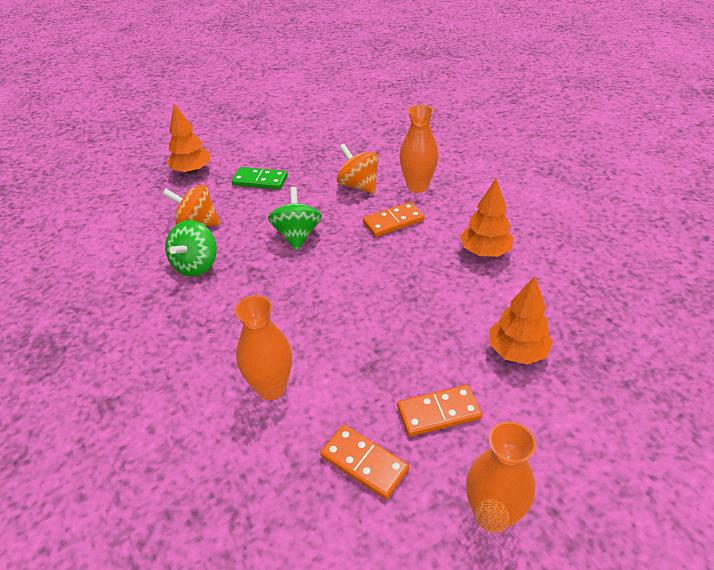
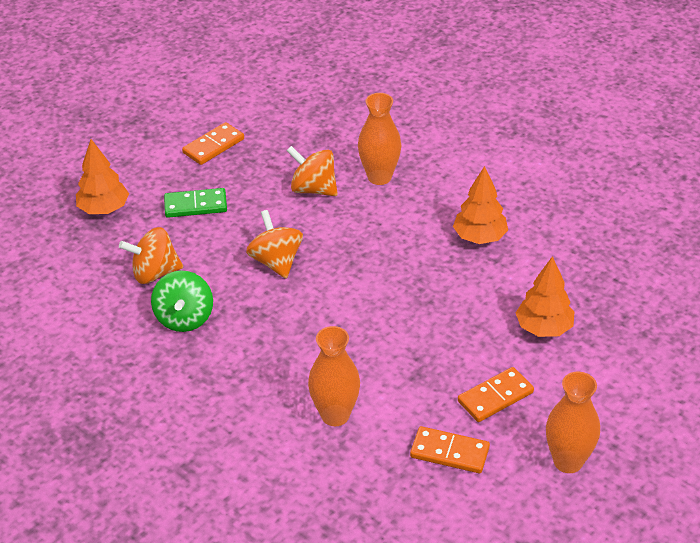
camera: 20 degrees left, 0 degrees up
green spinning top [268,187,322,251] -> orange spinning top [246,210,303,279]
orange domino [363,202,425,237] -> orange domino moved to [182,122,244,165]

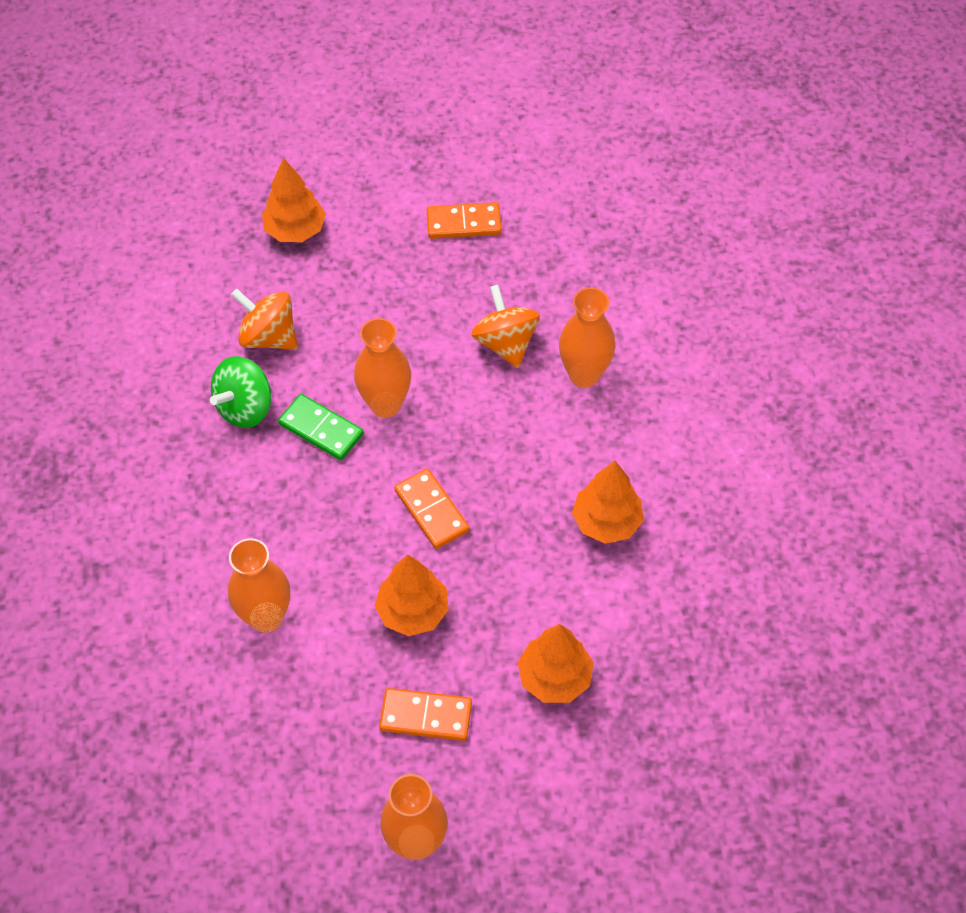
camera: 40 degrees right, 15 degrees up
green domino [164,188,227,218] -> green domino moved to [278,394,363,460]
orange spinning top [246,210,303,279] -> orange vase [354,318,411,418]
orange domino [410,426,490,473] -> orange domino moved to [394,468,470,549]
none -> orange tree [375,554,449,636]

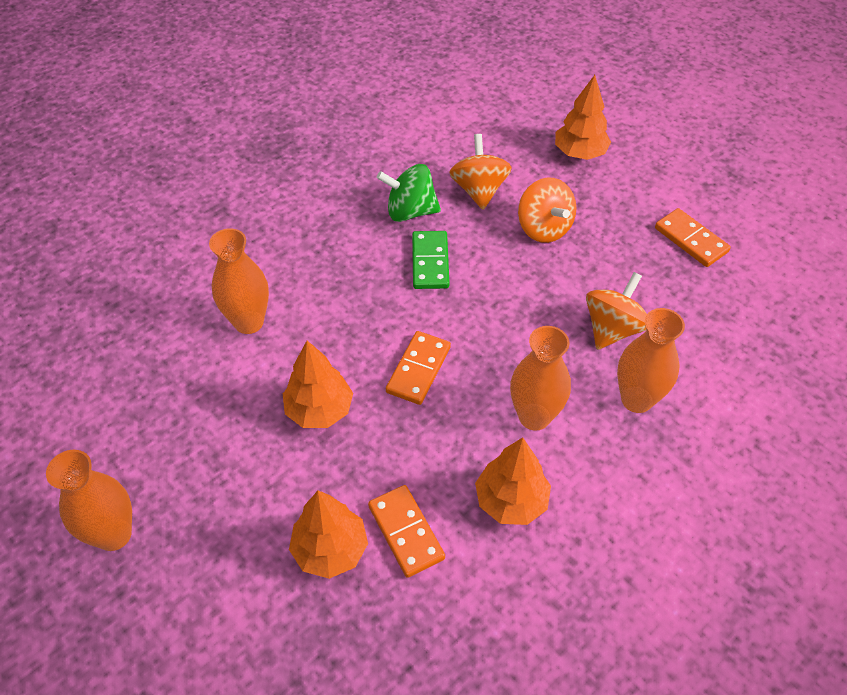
camera: 55 degrees right, 5 degrees down
orange vase [354,318,411,418] -> orange vase moved to [510,326,571,431]
orange domino [379,688,472,741] -> orange domino moved to [368,485,445,578]
none -> orange spinning top [518,178,576,243]

